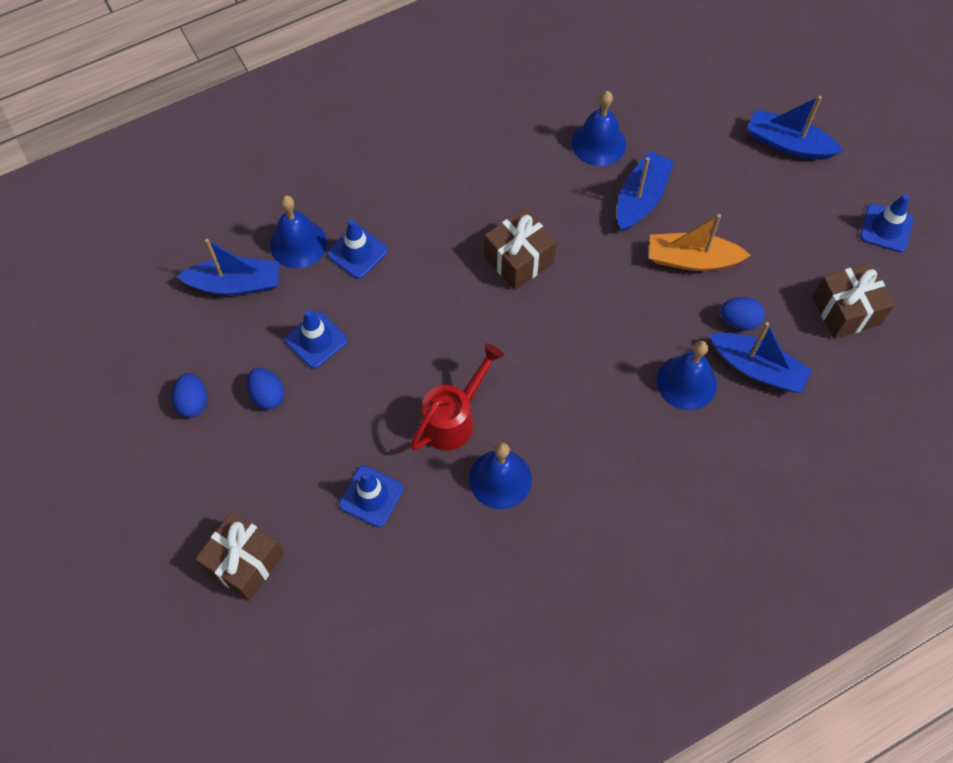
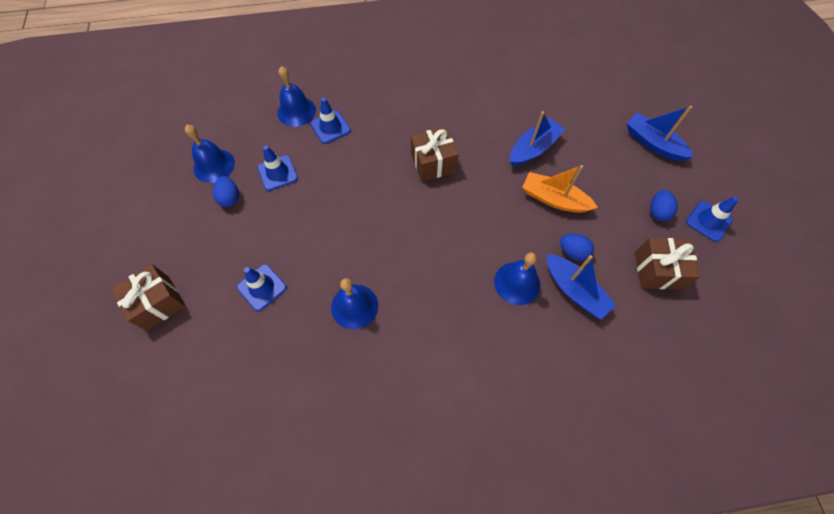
camera: 20 degrees right, 0 degrees up
blue egg [172,373,207,418] -> blue egg moved to [650,190,678,221]
blue boat [176,239,279,295] -> none
red watering can [410,343,504,451] -> none
blue bell [572,91,626,166] -> blue bell moved to [185,125,235,183]

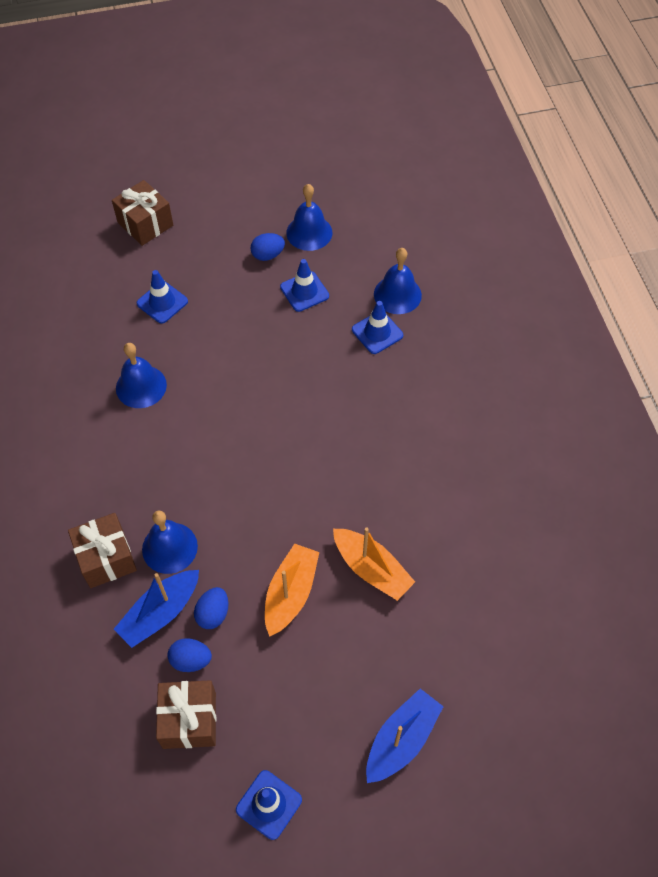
camera: 85 degrees right, 5 degrees down
brown gift [411,126,459,182] -> brown gift moved to [68,513,137,588]
blue boat [510,111,565,166] -> orange boat [333,528,415,601]
blue egg [650,190,678,221] -> blue egg moved to [168,638,212,672]

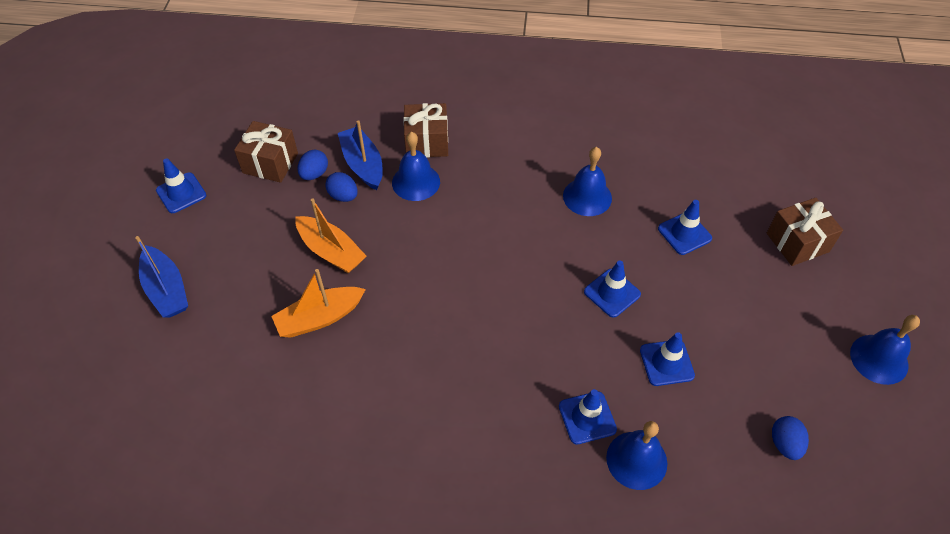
camera: 110 degrees right, 5 degrees down
blue egg [250,233,285,261] -> blue egg moved to [772,416,809,460]
blue bell [286,184,332,251] -> blue bell moved to [850,315,920,385]
none -> blue traffic cone [584,261,641,318]

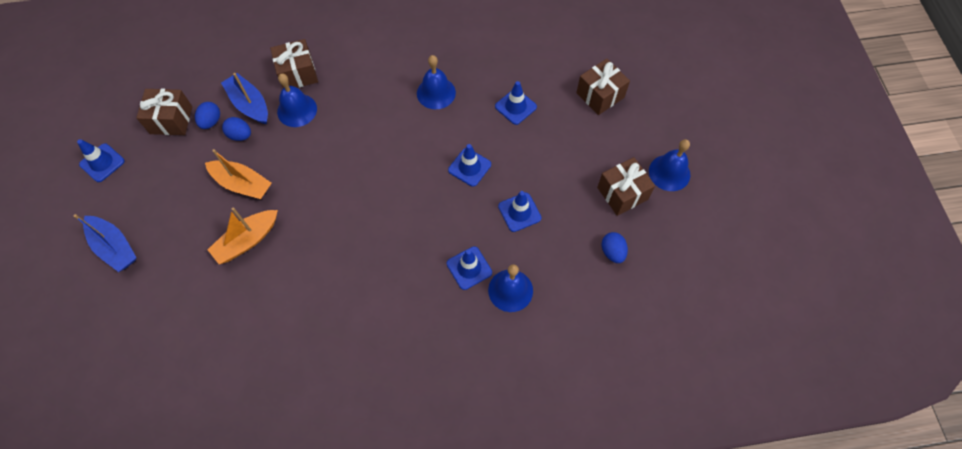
camera: 15 degrees left, 10 degrees up
none -> brown gift [597,157,655,216]

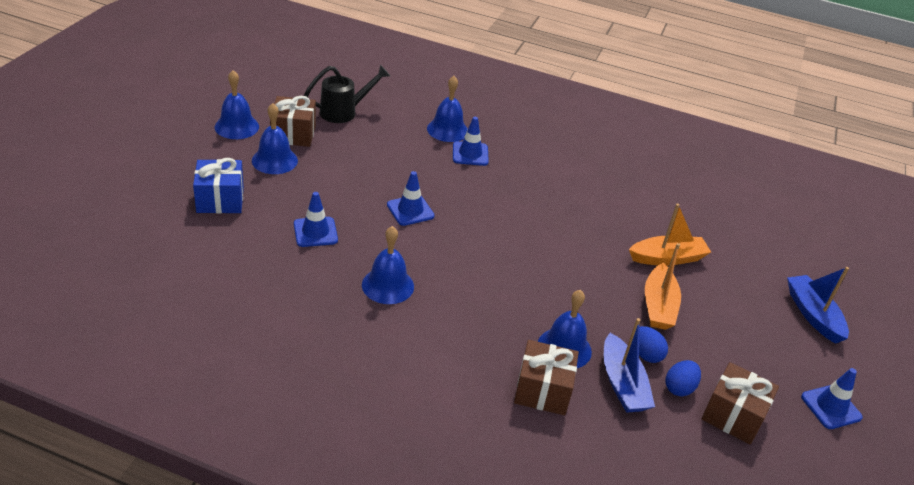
camera: 155 degrees left, 25 degrees down
orange boat [205,149,272,199] -> orange boat turned 135 degrees counterclockwise [645,243,681,330]
blue traffic cone [498,191,542,232] -> none
brown gift [576,59,630,115] -> blue gift [193,158,244,213]
blue egg [601,232,628,263] -> black watering can [304,65,390,123]
none -> blue bell [252,103,298,174]

